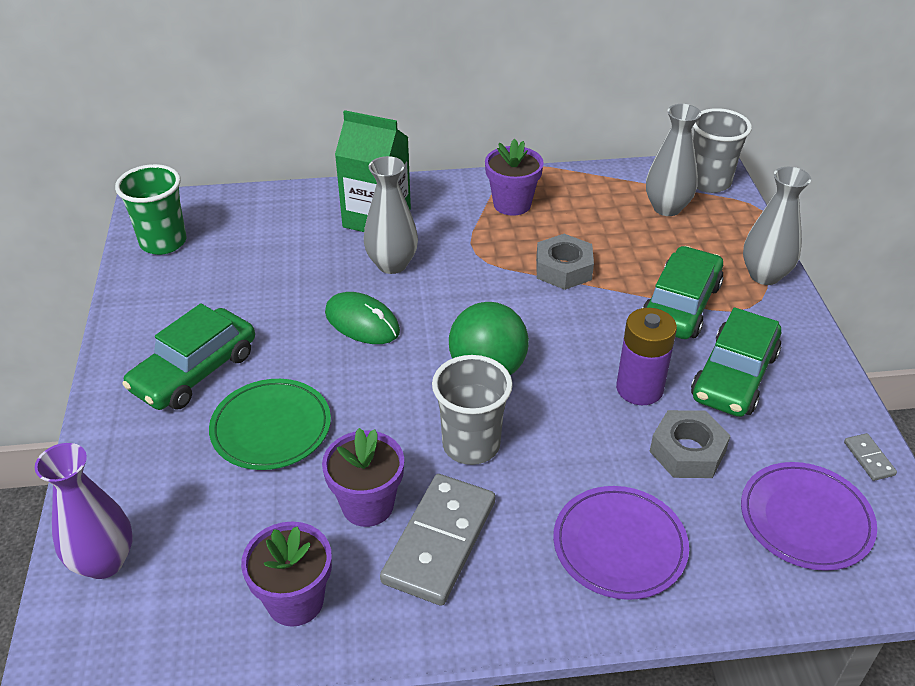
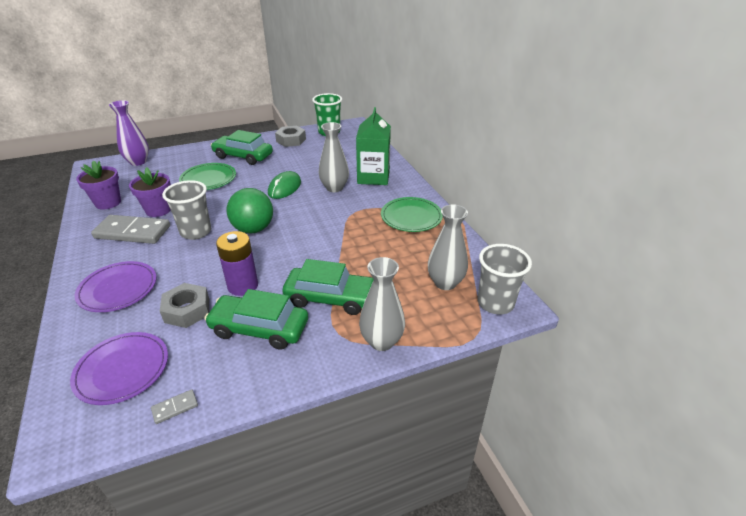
camera: 75 degrees right, 5 degrees down
purple flower pot [485,139,544,216] -> green plate [381,197,443,232]
grey nut [536,234,594,290] -> grey nut moved to [275,126,306,147]

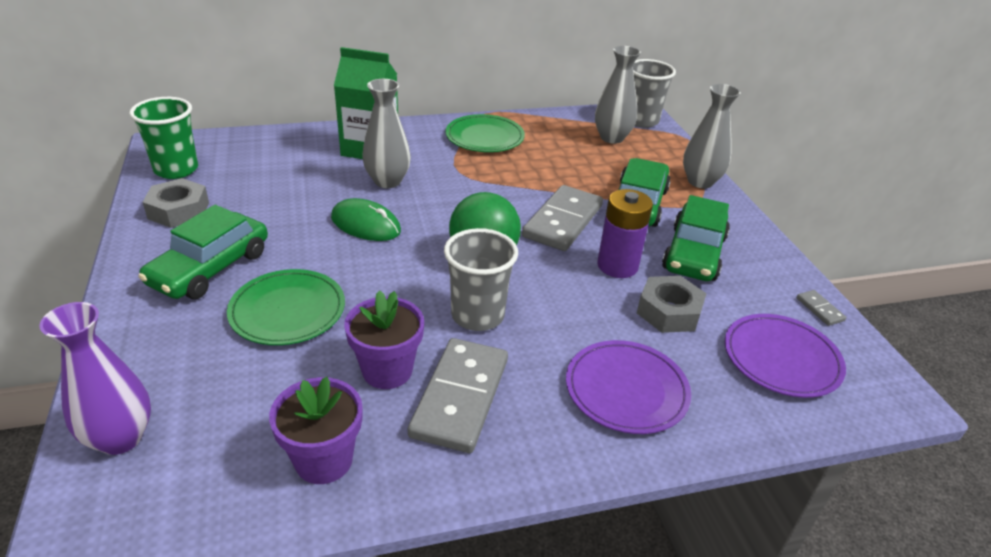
camera: 85 degrees left, 0 degrees up
none -> grey domino [522,185,603,251]

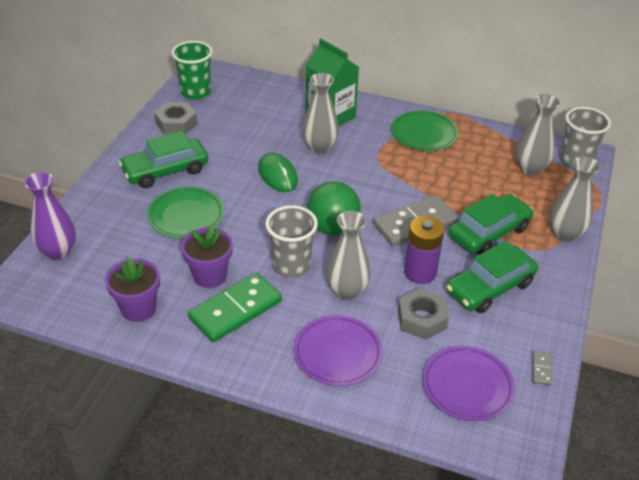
camera: 35 degrees right, 5 degrees up
grey domino [408,338,508,453] -> green domino [188,272,282,342]
none -> grey vase [326,211,371,300]

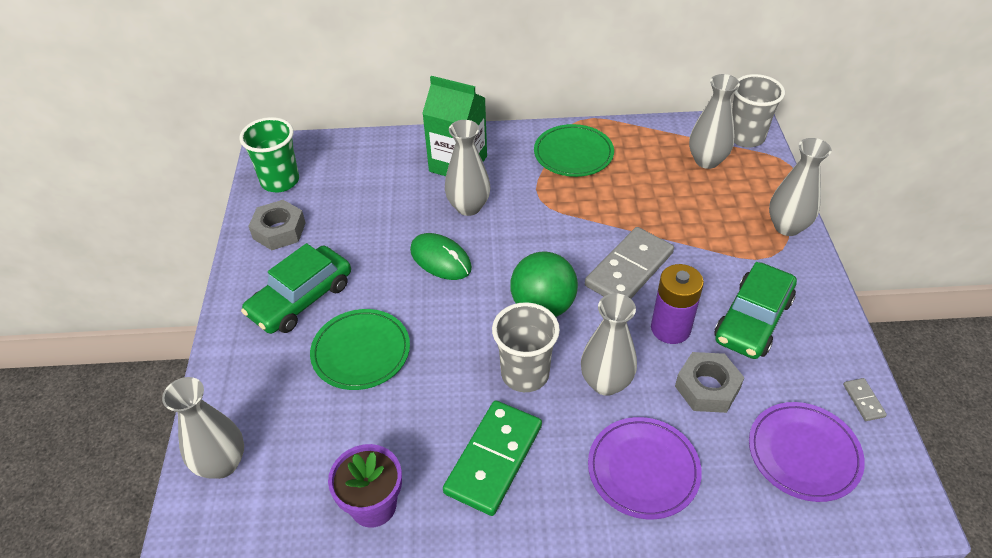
camera: 20 degrees left, 5 degrees up
purple vase [24,172,76,260] -> grey vase [162,377,244,479]
purple flower pot [181,224,233,288] -> none
green car [449,194,534,255] -> none

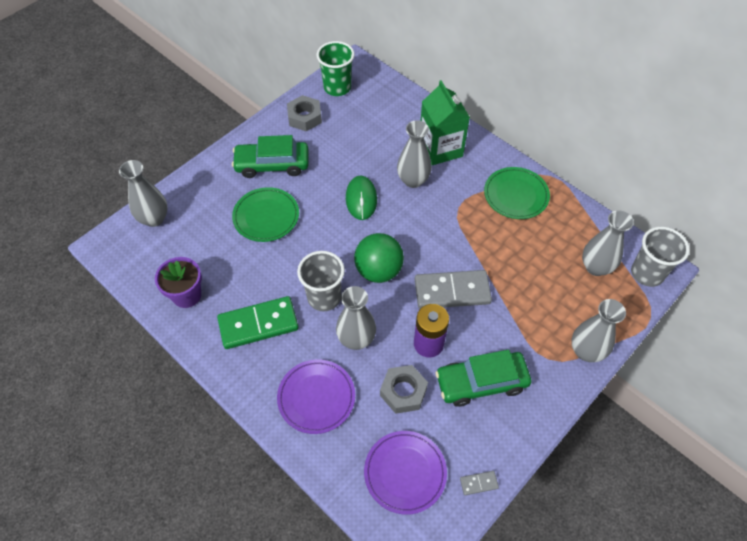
camera: 45 degrees right, 10 degrees up
grey domino [843,378,887,421] -> grey domino turned 45 degrees clockwise [460,471,499,495]

